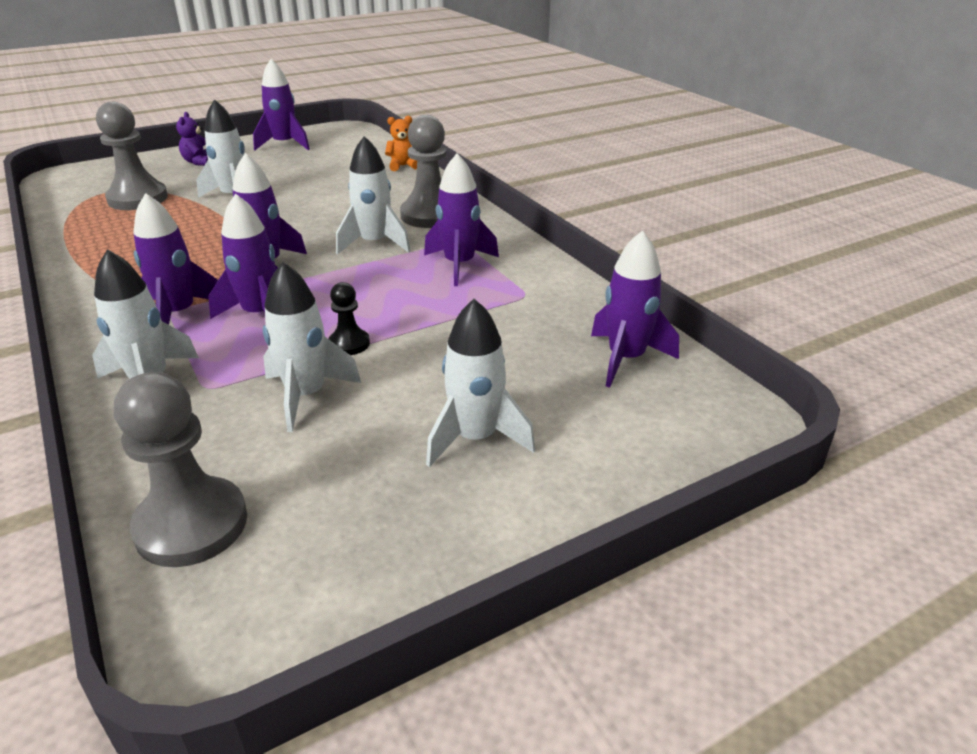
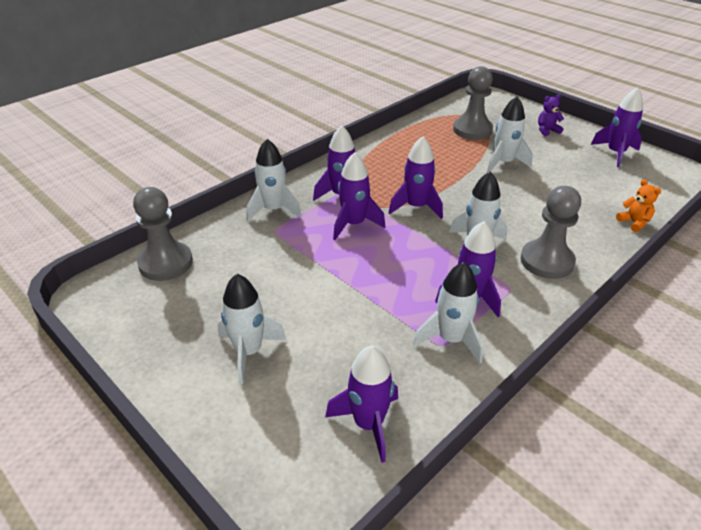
camera: 75 degrees right, 5 degrees up
white rocket [263,262,361,432] -> white rocket moved to [413,262,483,363]
black pawn [328,282,370,355] -> none

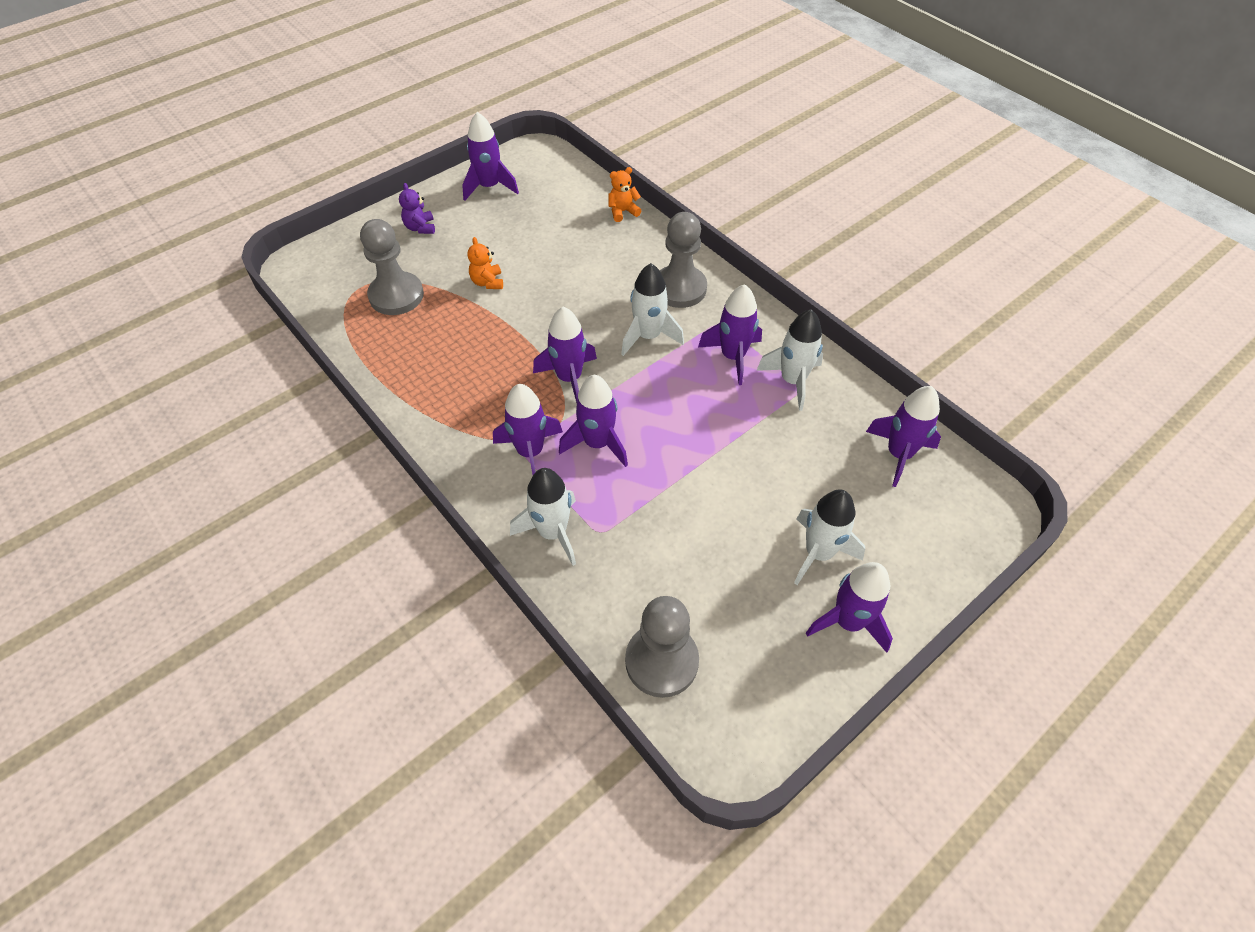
camera: 85 degrees left, 15 degrees up
white rocket [487,96,533,173] -> orange teddy bear [468,237,503,289]
none -> purple rocket [806,562,893,653]

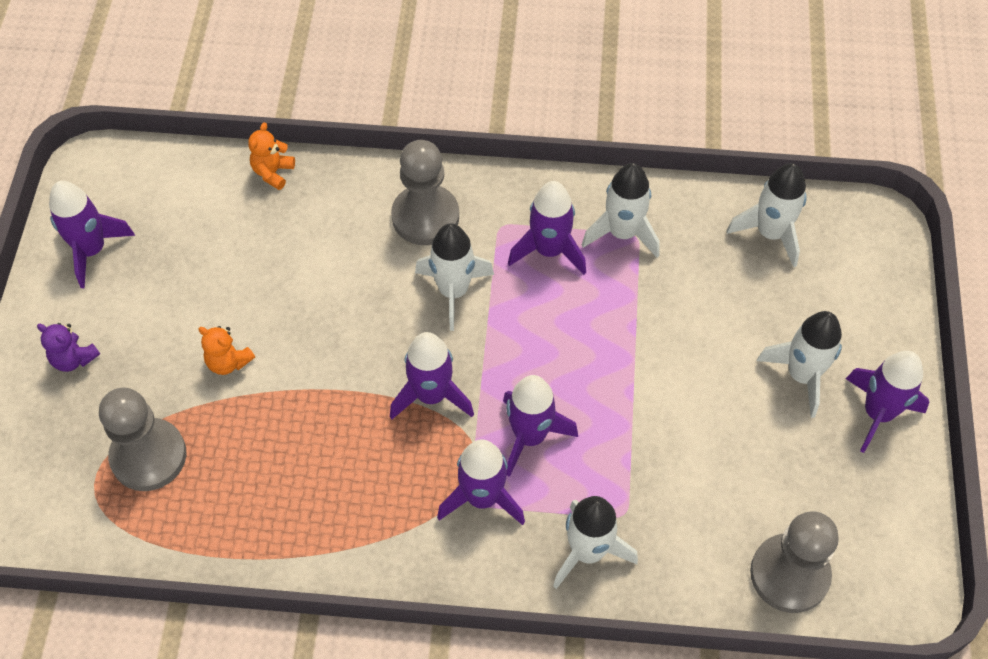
camera: 45 degrees left, 5 degrees up
purple rocket [866,386,941,487] -> white rocket [726,163,806,267]

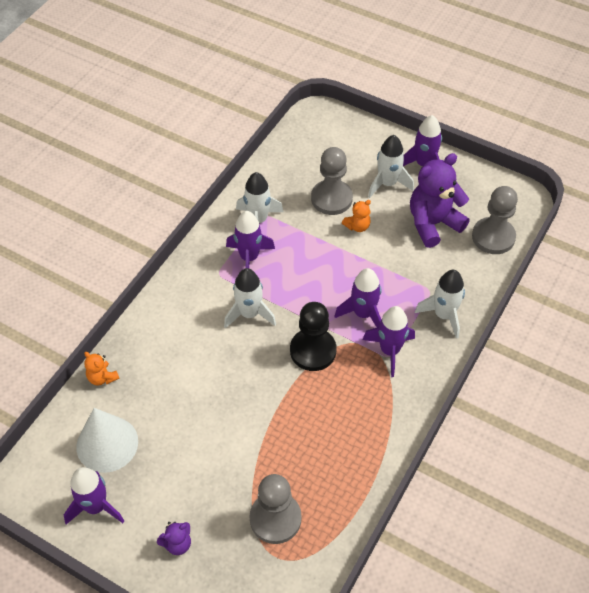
camera: 65 degrees left, 5 degrees down
orange teddy bear [198,326,255,375] -> orange teddy bear moved to [342,200,371,232]
purple rocket [390,332,474,420] -> black pawn [290,302,337,371]
grey pawn [391,140,459,245] -> grey pawn moved to [311,147,353,215]
white rocket [726,163,806,267] -> none
none -> white cone [76,408,138,473]
none -> purple teddy bear [410,153,470,248]

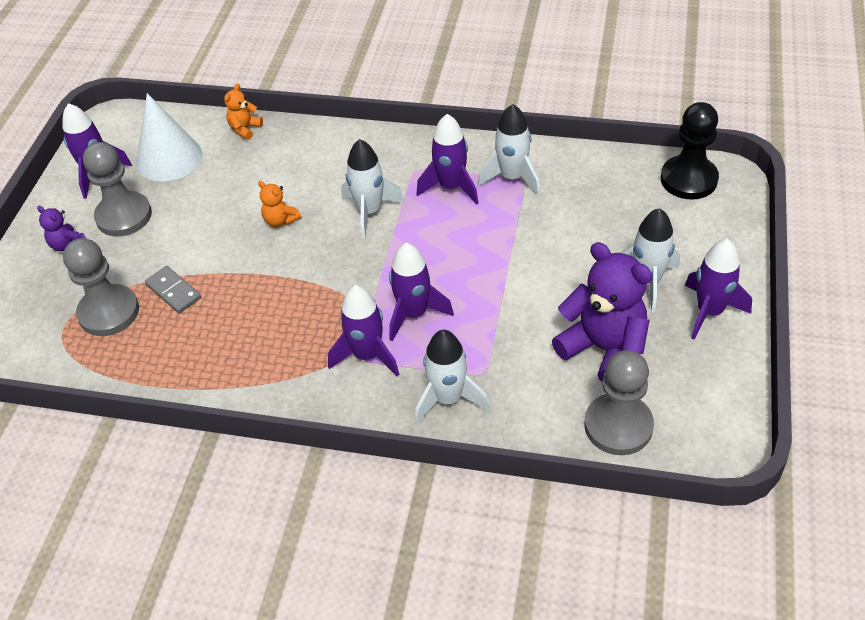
camera: 75 degrees right, 5 degrees down
black pawn [290,302,337,371] -> black pawn moved to [661,102,719,199]
grey pawn [311,147,353,215] -> grey pawn moved to [83,142,152,237]
orange teddy bear [342,200,371,232] -> orange teddy bear moved to [258,181,301,227]
none -> grey domino [145,266,201,314]

